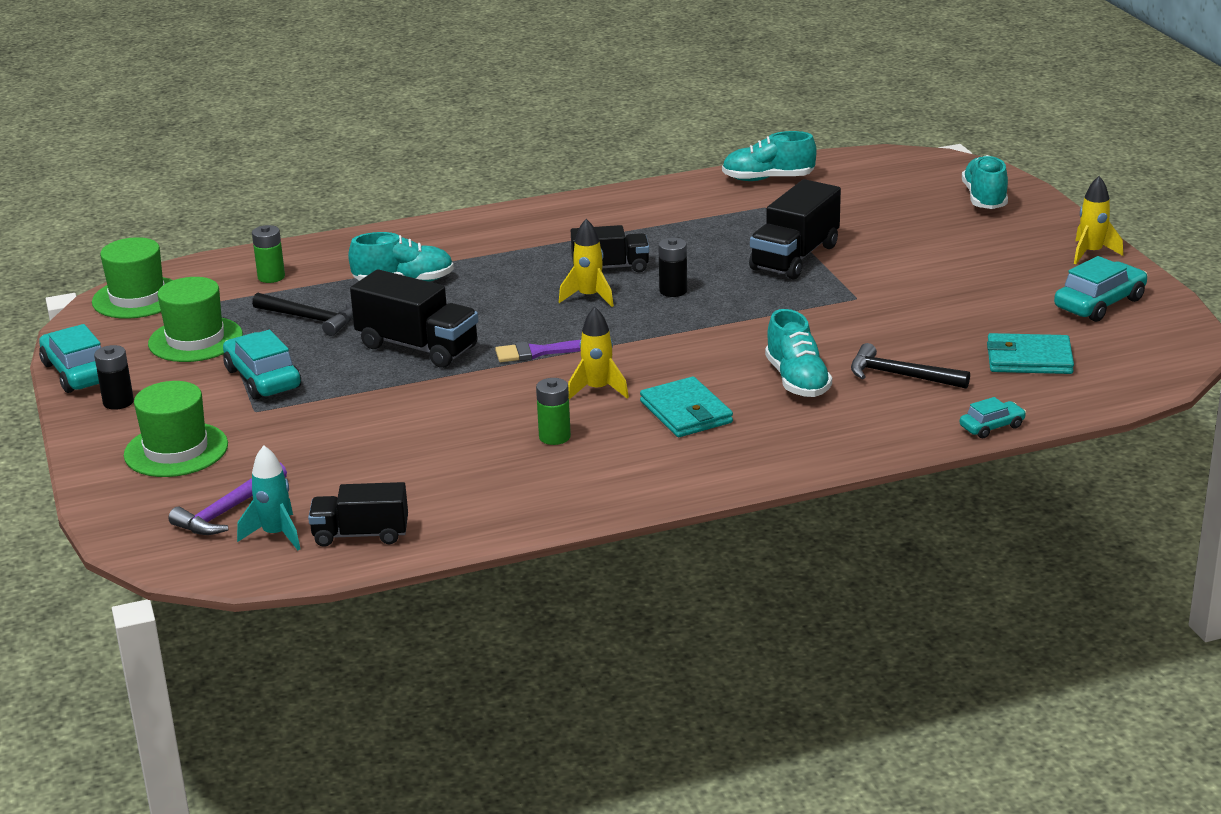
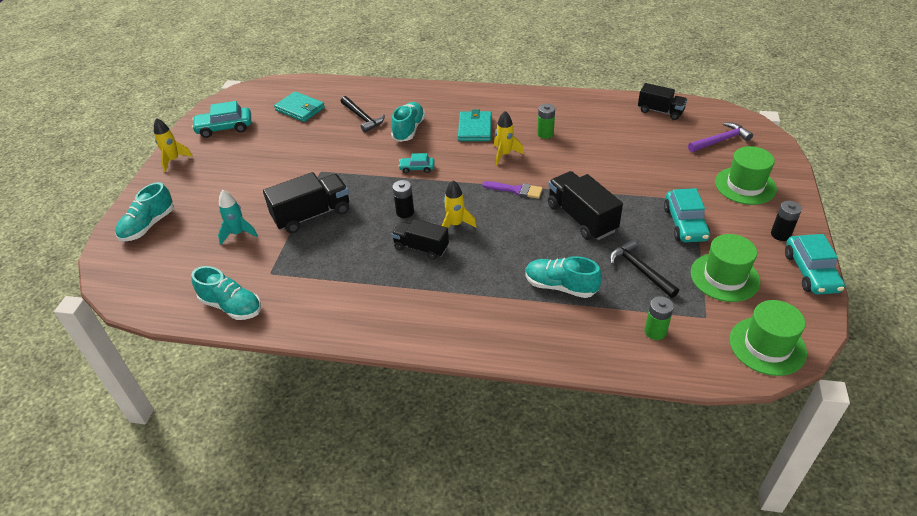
camera: 150 degrees left, 15 degrees up
turquoise rocket [237,445,300,550] -> turquoise rocket moved to [218,190,258,245]
turquoise car [960,397,1026,438] -> turquoise car moved to [398,153,435,173]

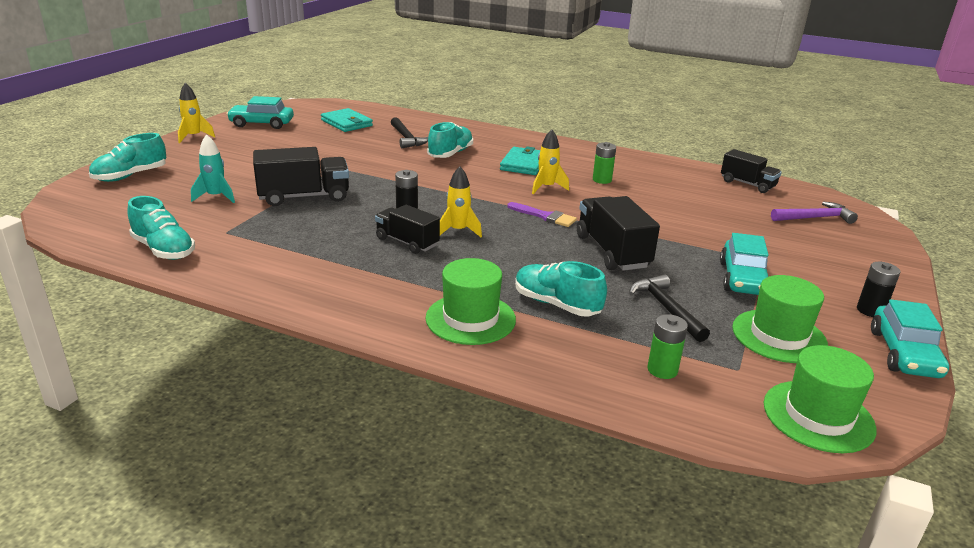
camera: 10 degrees right, 15 degrees down
turquoise car [398,153,435,173] -> none
green hat [715,146,777,205] -> green hat moved to [426,258,516,345]

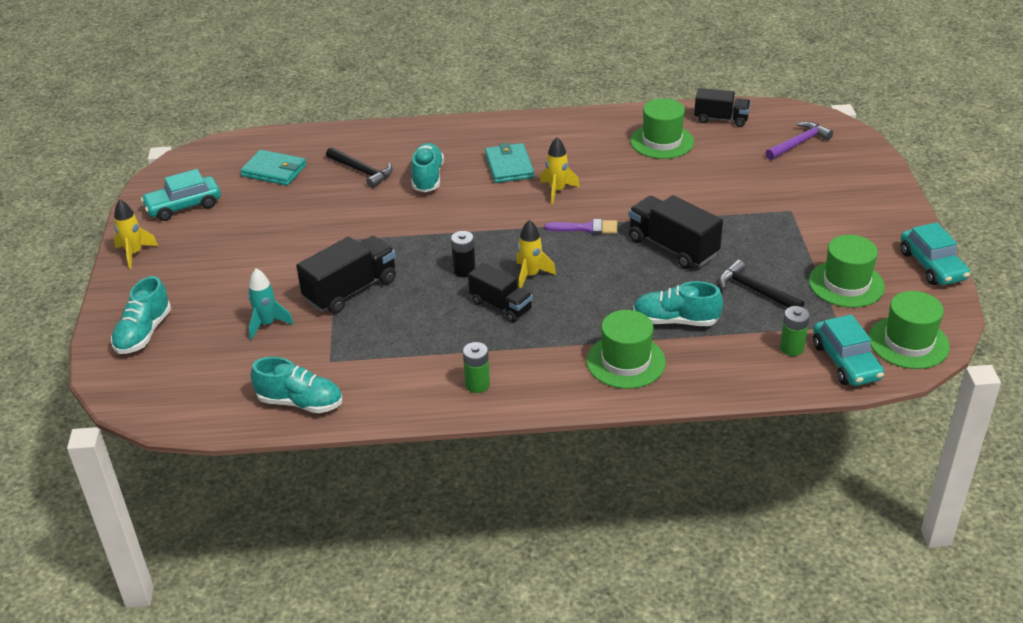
camera: 25 degrees left, 10 degrees up
black truck [375,205,440,254] -> black truck turned 150 degrees counterclockwise [468,263,533,322]
green battery [593,142,616,184] -> green battery moved to [463,342,490,393]
turquoise car [720,233,769,295] -> turquoise car moved to [813,315,884,386]
black battery [857,262,900,317] -> none
none -> green hat [630,98,694,159]

